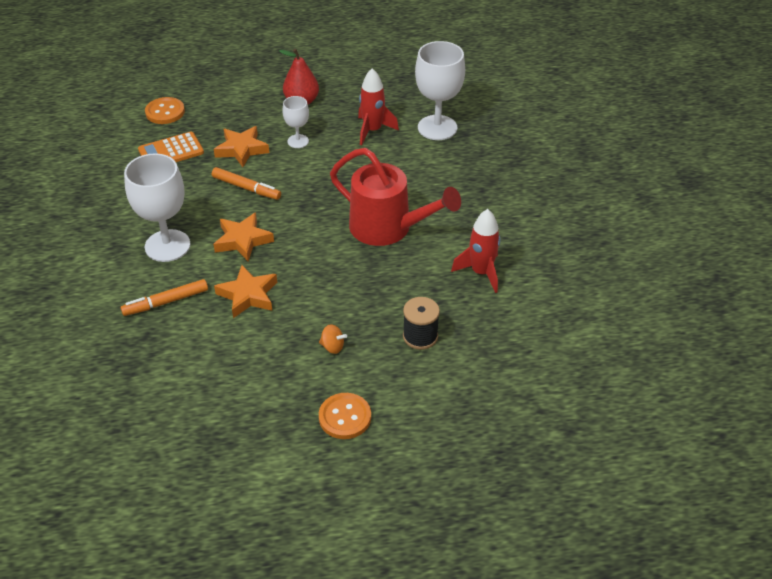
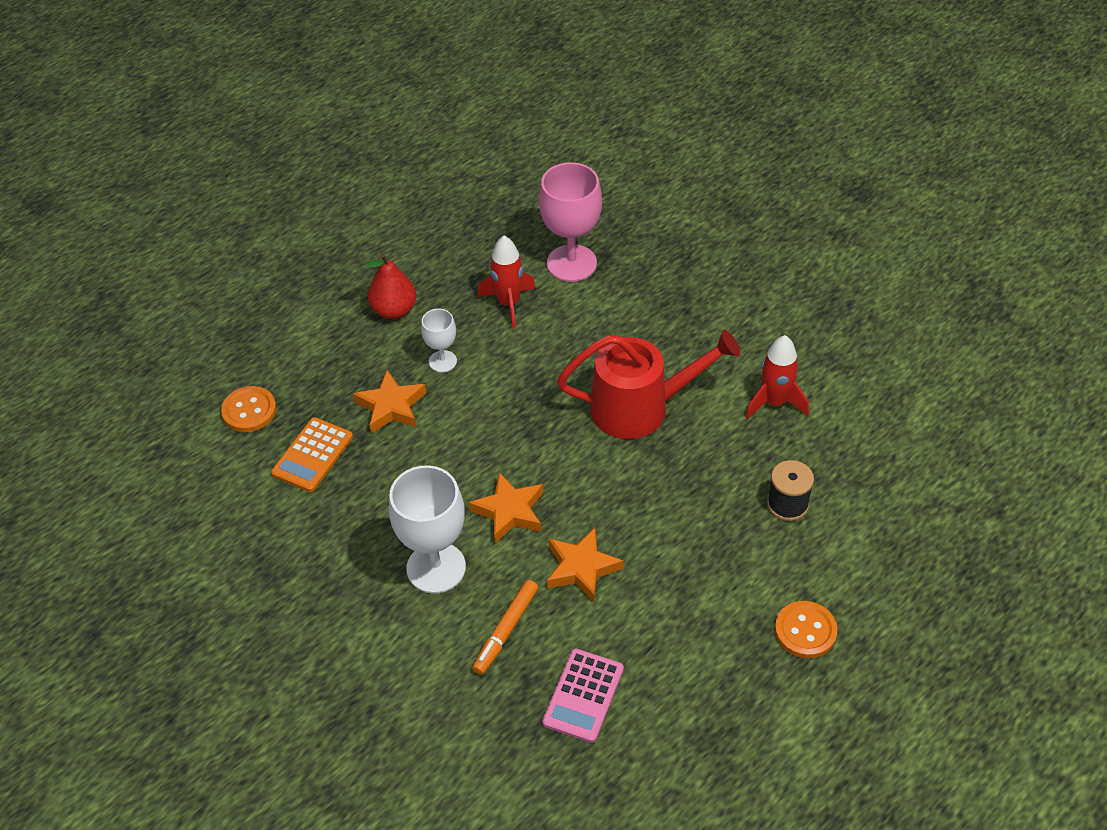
camera: 35 degrees left, 5 degrees up
orange marker [212,167,281,200] -> none
orange spinning top [319,324,347,354] -> none
white goblet [415,41,465,140] -> pink goblet [539,162,602,282]
none -> pink calculator [542,649,624,743]

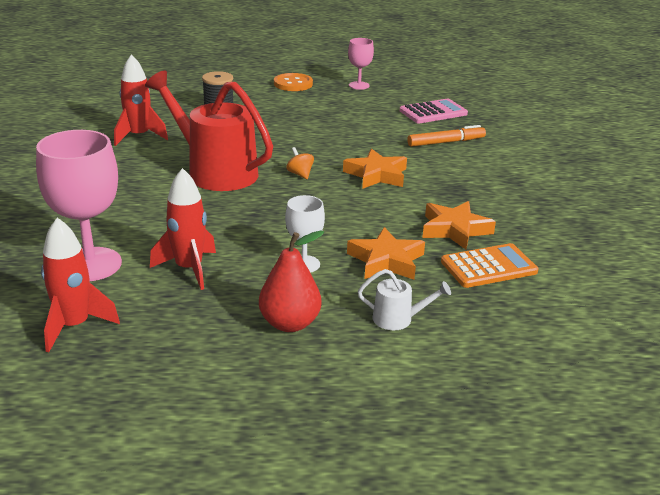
camera: 140 degrees left, 20 degrees down
orange button [221,386,276,432] -> none
white goblet [389,465,466,593] -> none
orange star [547,528,624,602] -> orange star moved to [422,201,496,249]
none -> red rocket [41,218,120,352]
none -> orange spinning top [286,147,314,179]
none -> pink goblet [348,38,374,90]
none -> white watering can [358,269,451,330]

